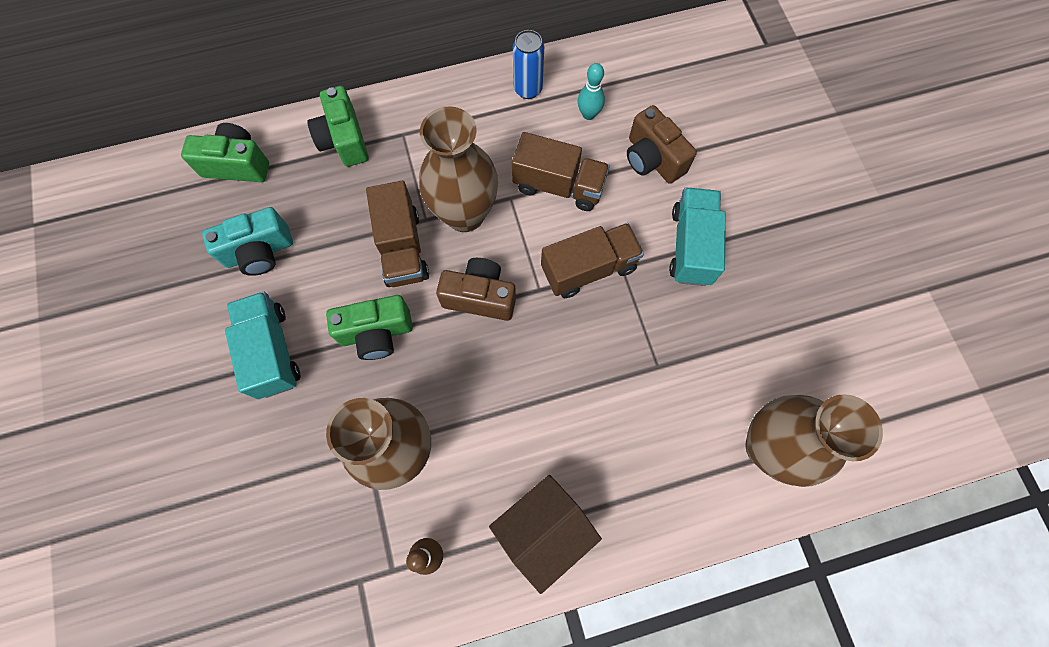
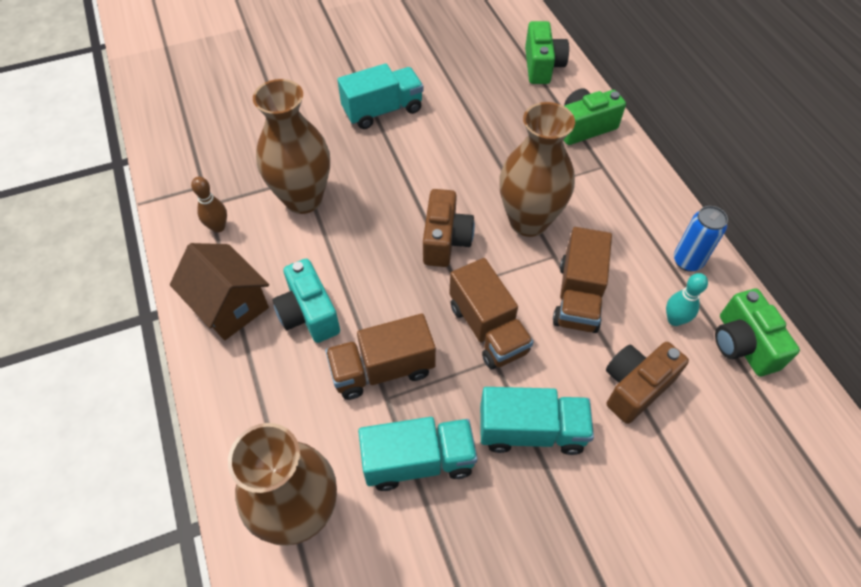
camera: 85 degrees right, 15 degrees down
turquoise camera [202,207,293,276] -> turquoise camera moved to [272,259,340,343]
green camera [326,295,413,360] -> green camera moved to [715,289,800,377]
brown truck [366,181,429,287] -> brown truck moved to [325,314,436,400]
none -> turquoise truck [358,417,478,491]

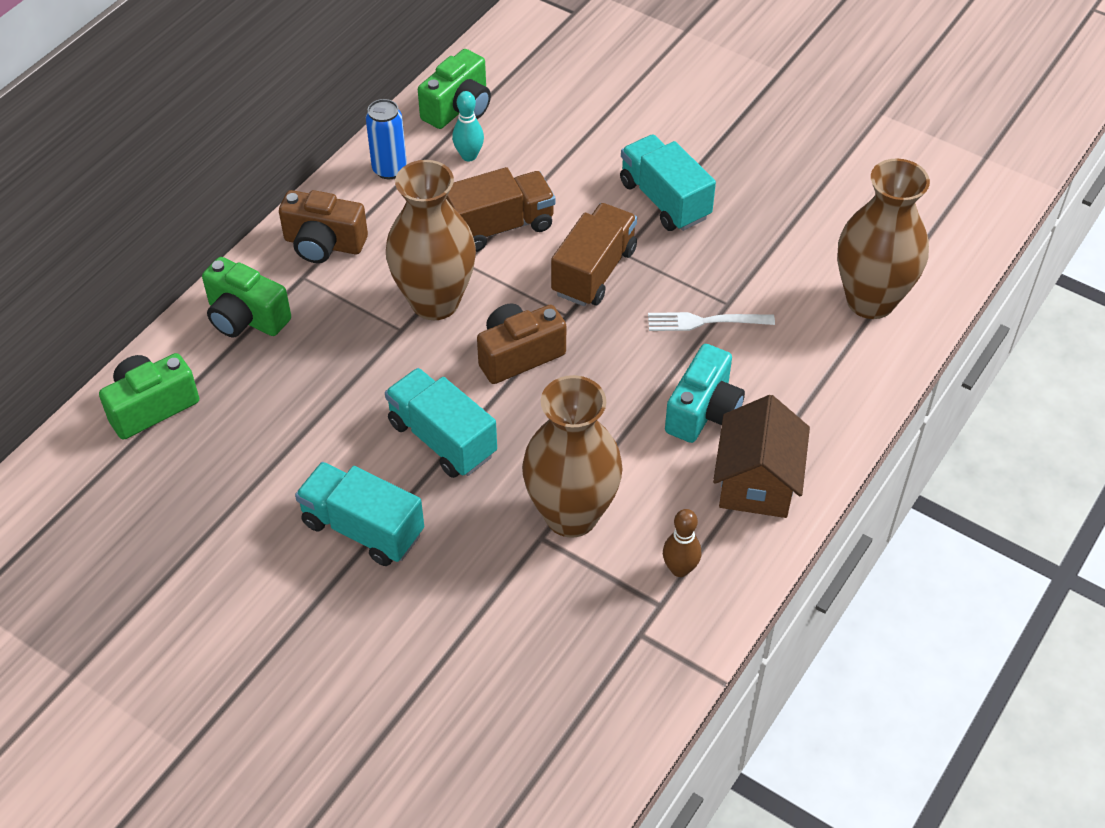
camera: 125 degrees left, 5 degrees down
brown truck [325,314,436,400] -> white fork [648,312,775,331]
turquoise truck [358,417,478,491] -> turquoise truck moved to [385,368,497,478]
brown camera [606,342,689,424] -> brown camera moved to [279,190,368,263]

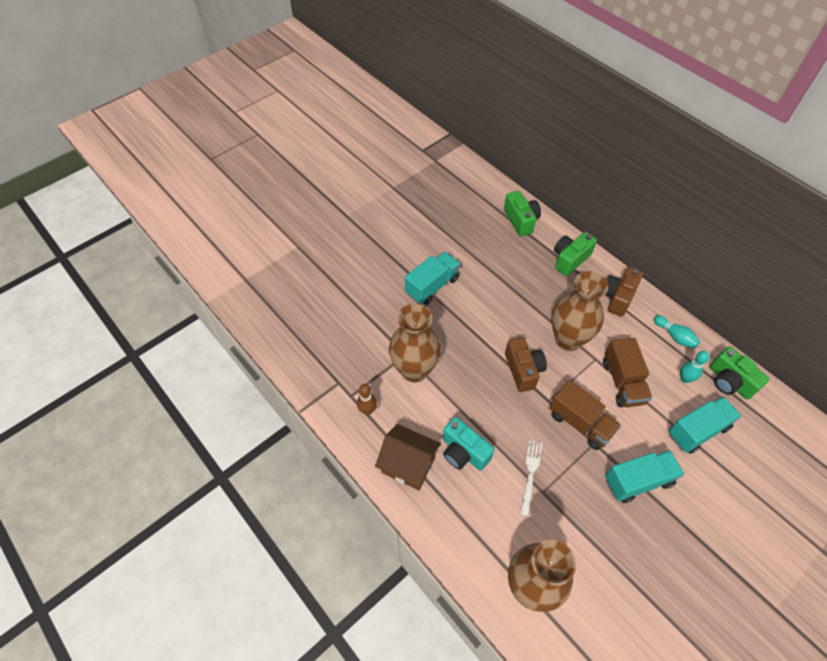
camera: 105 degrees right, 5 degrees up
blue can [366,99,407,179] -> turquoise bowling pin [654,315,700,349]
turquoise truck [385,368,497,478] -> turquoise truck moved to [668,396,741,454]

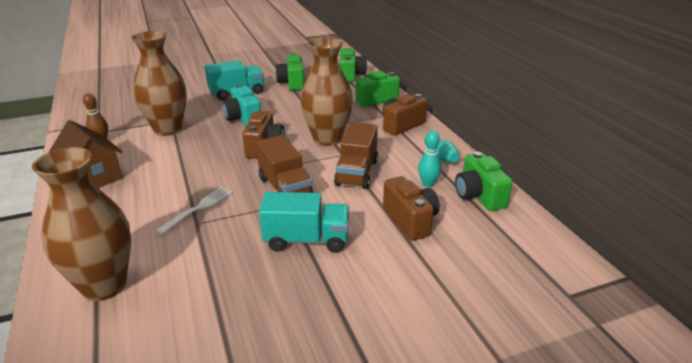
camera: 20 degrees right, 25 degrees down
turquoise camera [443,417,494,471] -> turquoise camera moved to [222,84,261,126]
turquoise truck [668,396,741,454] -> brown camera [383,176,440,241]
none -> green camera [275,53,304,90]

